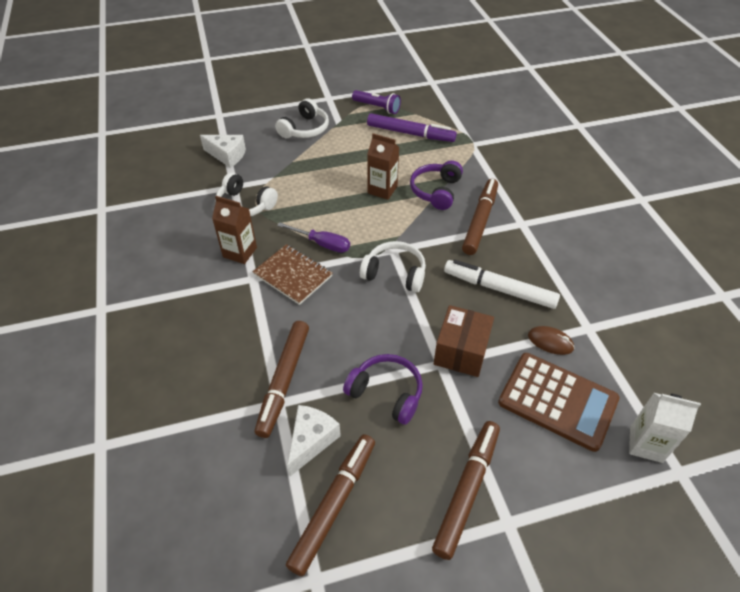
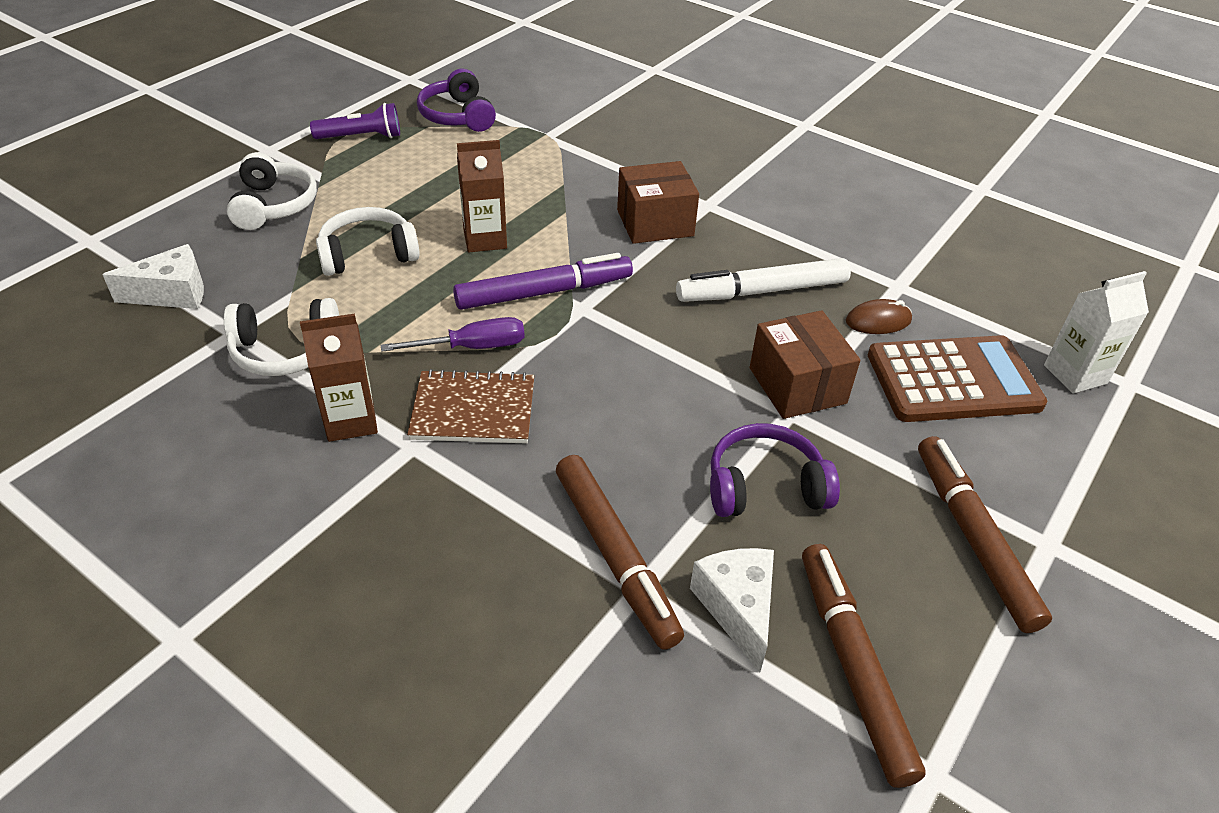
camera: 40 degrees left, 5 degrees down
white headphones [360,241,426,293] -> white headphones moved to [316,207,420,276]
purple marker [367,113,457,142] -> purple marker moved to [453,253,633,310]
purple headphones [410,160,463,210] -> purple headphones moved to [417,69,496,132]
brown marker [462,179,498,255] -> brown box [617,161,699,244]

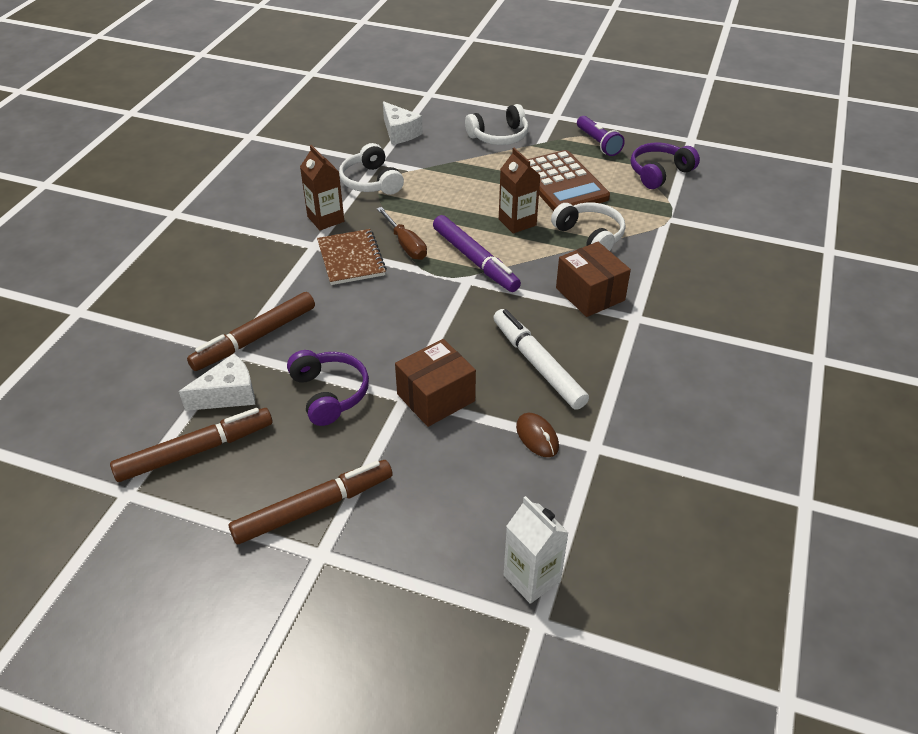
camera: 75 degrees right, 0 degrees up
white headphones [316,207,420,276] -> white headphones moved to [551,203,626,251]
purple screwdriver [381,317,525,352] -> brown screwdriver [377,207,427,260]
brown calculator [868,335,1047,422] -> brown calculator moved to [528,150,610,211]

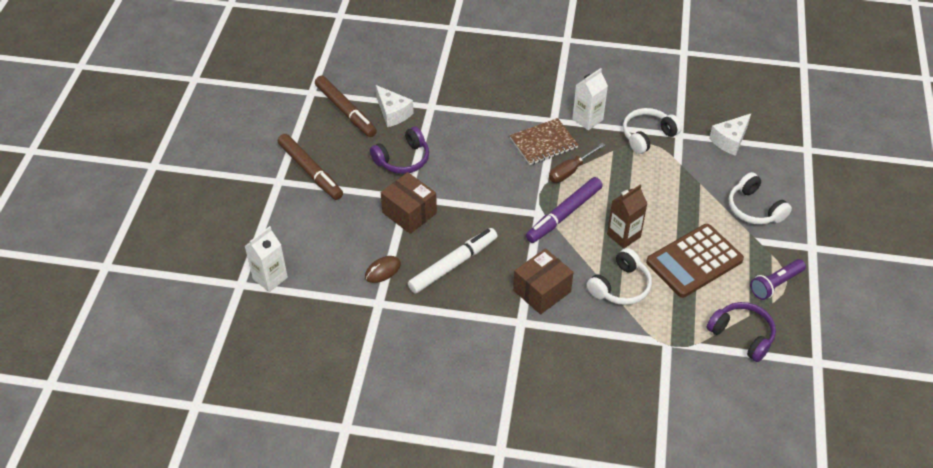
camera: 80 degrees right, 5 degrees up
brown marker [187,292,315,371] -> none
brown carton [300,145,344,230] -> white carton [572,68,608,130]

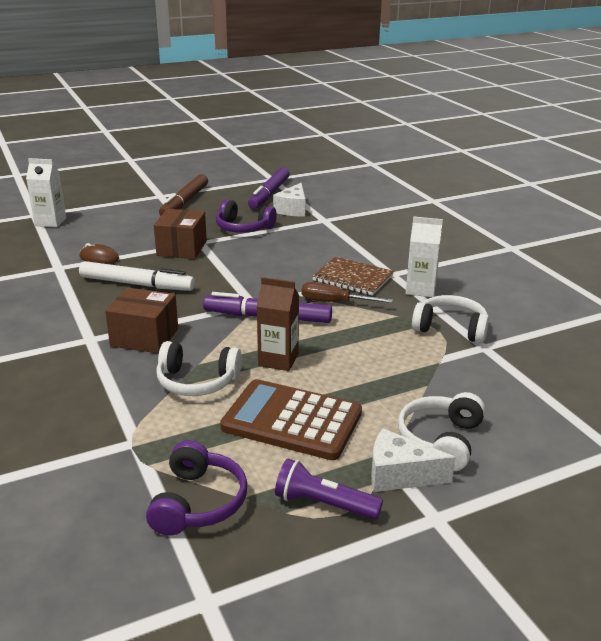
camera: 55 degrees right, 20 degrees down
brown marker [315,76,377,137] -> purple marker [248,167,290,209]
white cheese [709,114,751,156] -> white cheese moved to [371,429,456,492]

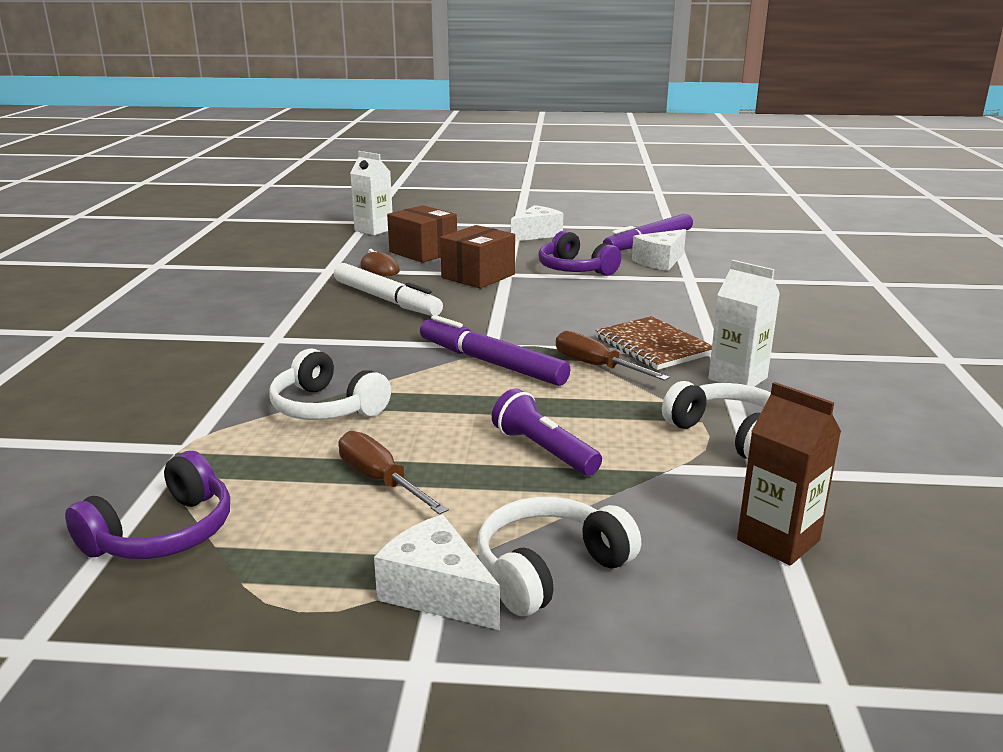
camera: 30 degrees right, 5 degrees down
brown box [105,288,178,354] -> brown box moved to [387,205,457,263]
brown marker [159,174,208,216] -> white cheese [511,205,563,241]
brown calculator [220,379,362,460] -> brown screwdriver [338,431,449,515]
brown carton [257,277,299,371] -> brown carton moved to [737,382,841,566]
purple flashlight [275,458,383,520] -> purple flashlight moved to [492,389,602,476]

